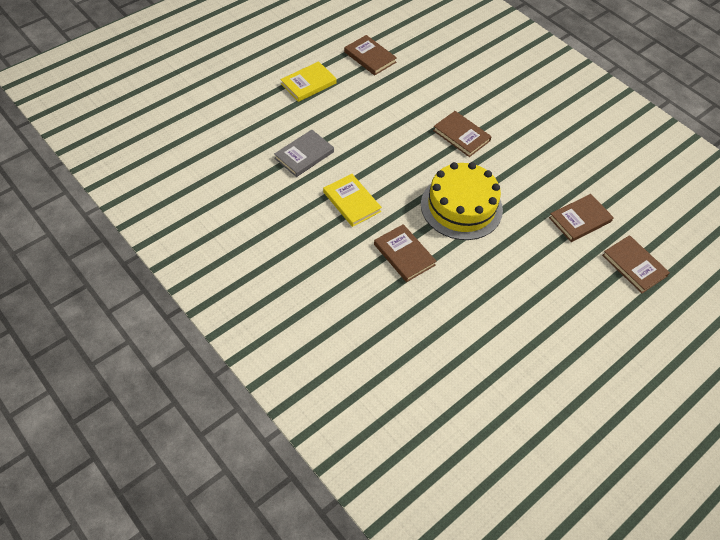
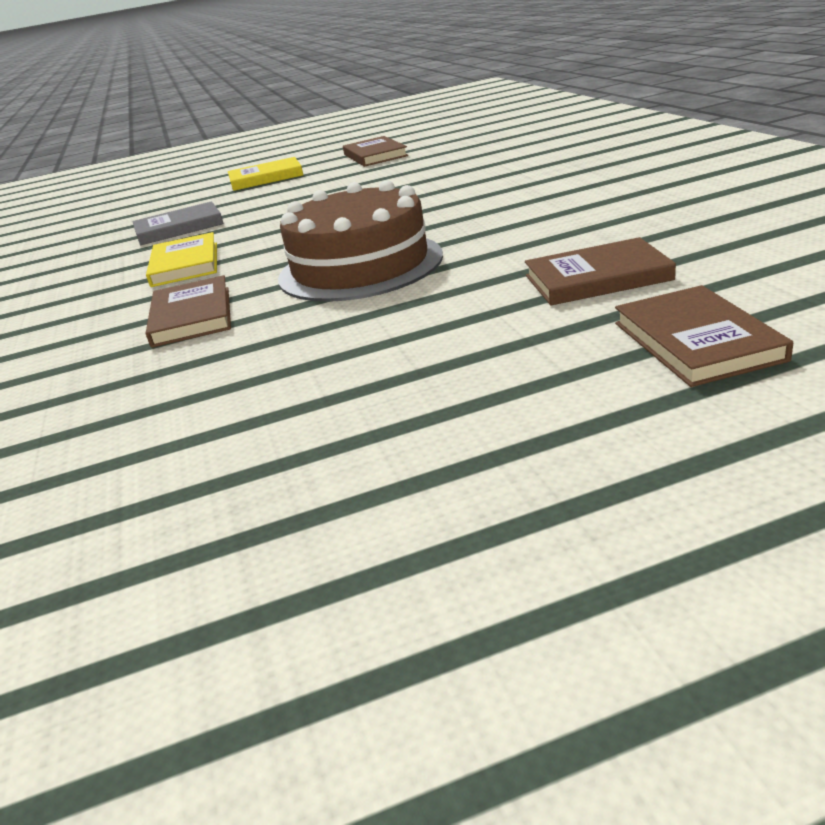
camera: 30 degrees right, 25 degrees down
yellow cake [421,162,503,240] -> brown cake [278,180,443,302]
brown book [433,111,492,157] -> none

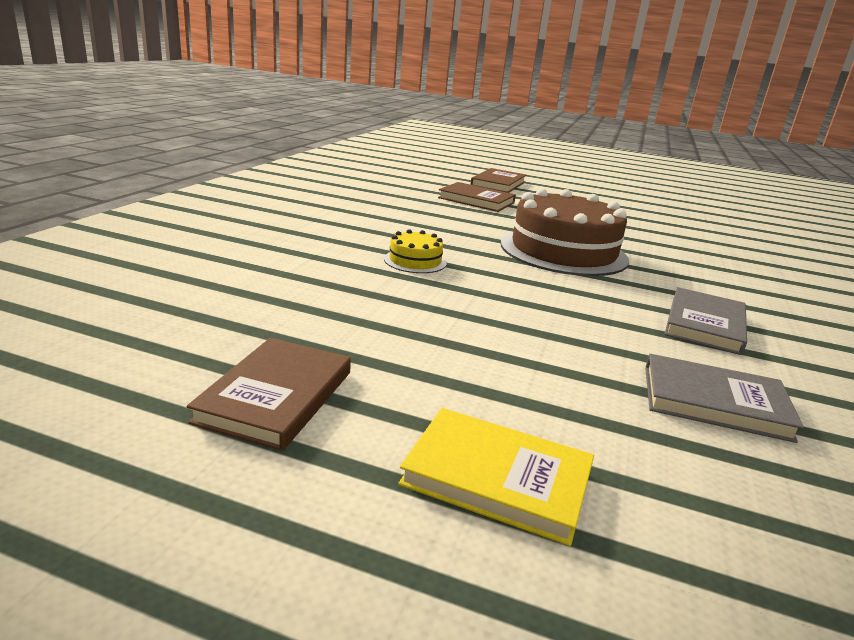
camera: 150 degrees left, 5 degrees down
yellow book [146,232,217,287] -> grey book [665,287,747,355]
brown book [146,275,231,348] -> none
none -> yellow cake [384,229,447,273]

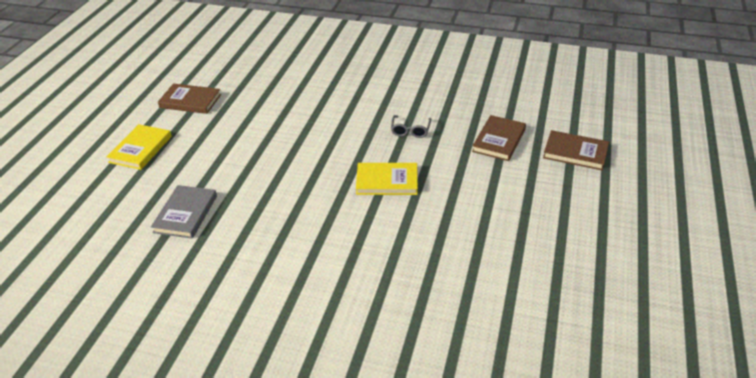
camera: 90 degrees right, 15 degrees up
yellow cake [384,229,447,273] -> none
brown cake [501,188,629,276] -> yellow book [356,163,418,195]
grey book [665,287,747,355] -> none
none -> grey glasses [391,115,431,138]

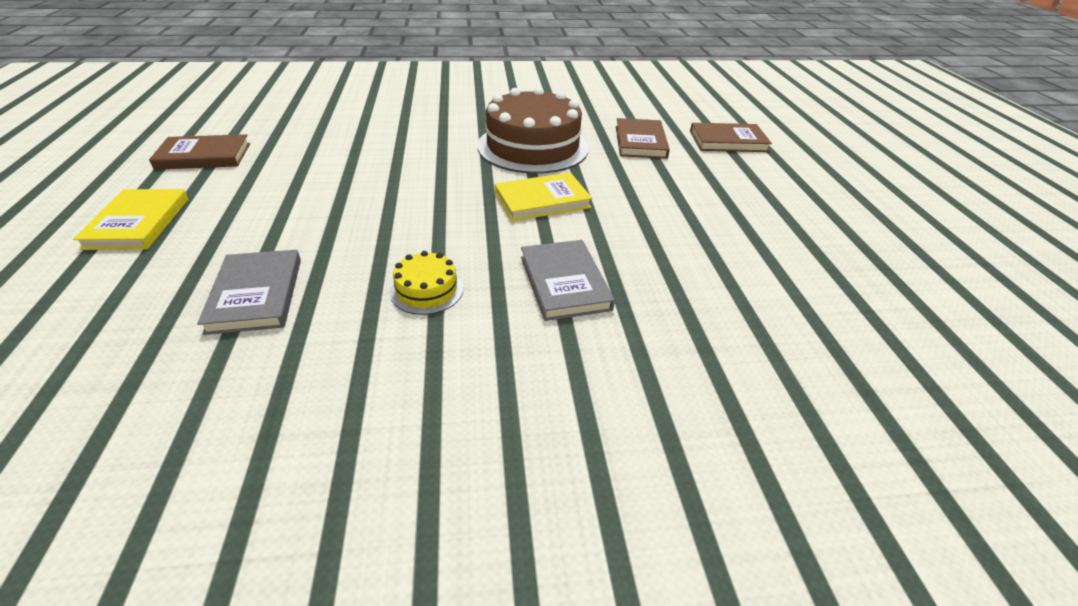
camera: 25 degrees left, 0 degrees up
grey glasses [391,115,431,138] -> brown cake [477,87,589,174]
none -> yellow cake [390,251,463,315]
none -> grey book [521,240,615,321]

